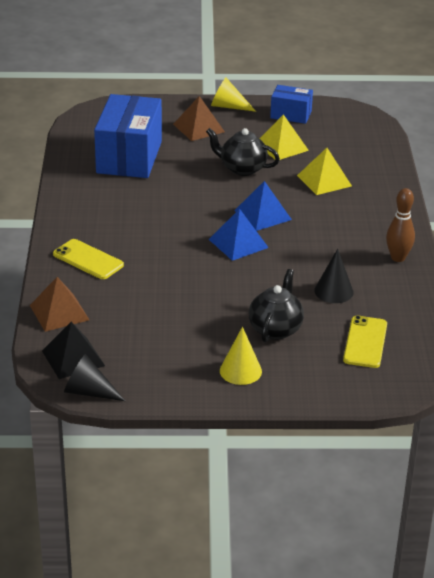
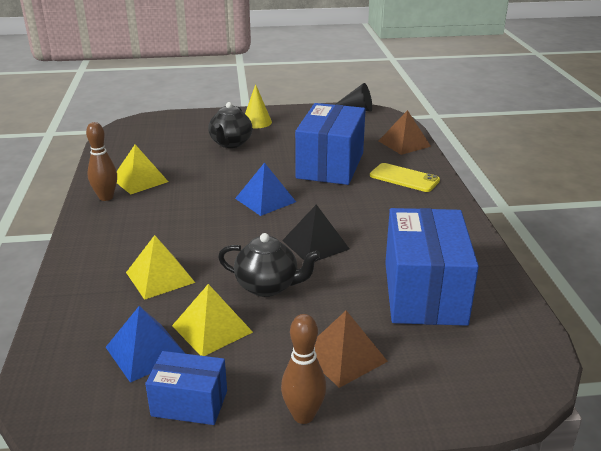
camera: 175 degrees right, 5 degrees down
black pyramid [42,322,105,379] -> black pyramid moved to [282,204,349,262]
yellow cone [211,77,256,112] -> brown bowling pin [281,314,326,424]
blue pyramid [234,181,292,231] -> blue pyramid moved to [106,306,186,383]
black cone [314,249,354,303] -> none
yellow phone [343,315,387,368] -> none
none -> yellow pyramid [117,145,168,194]
none -> blue box [295,103,366,185]

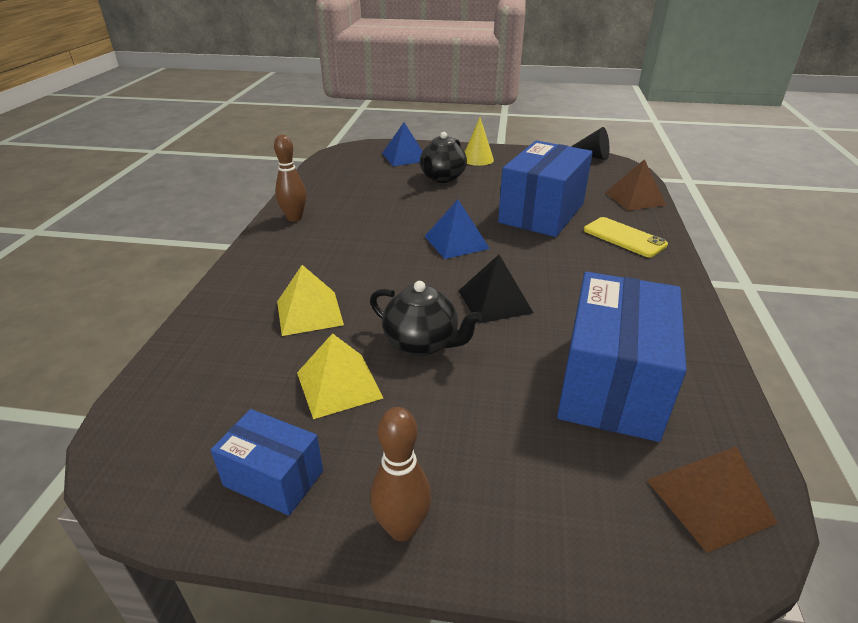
camera: 15 degrees right, 5 degrees up
blue pyramid [106,306,186,383] -> blue pyramid moved to [382,122,423,166]
yellow pyramid [117,145,168,194] -> none
brown pyramid [314,311,388,388] -> brown pyramid moved to [647,446,777,553]

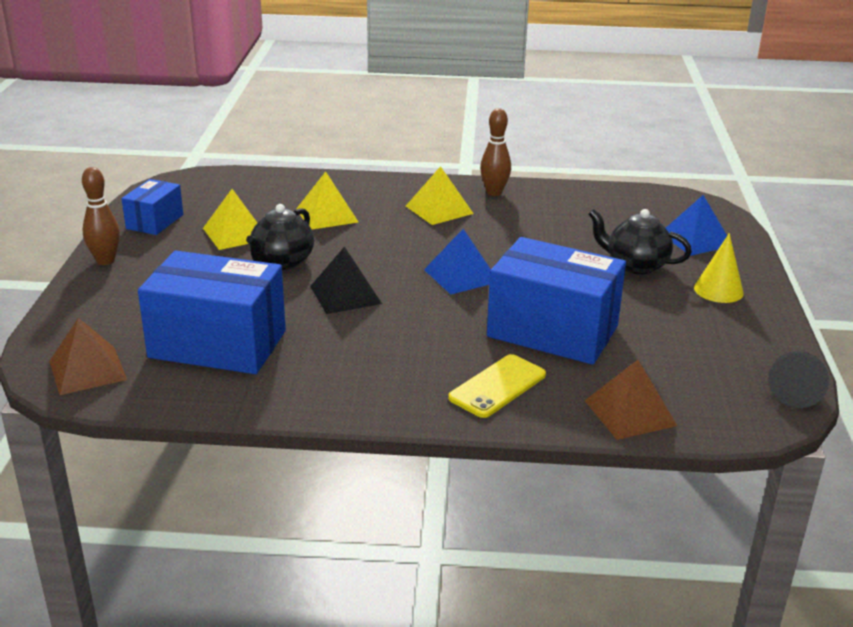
camera: 85 degrees right, 5 degrees down
none -> yellow pyramid [406,166,474,225]

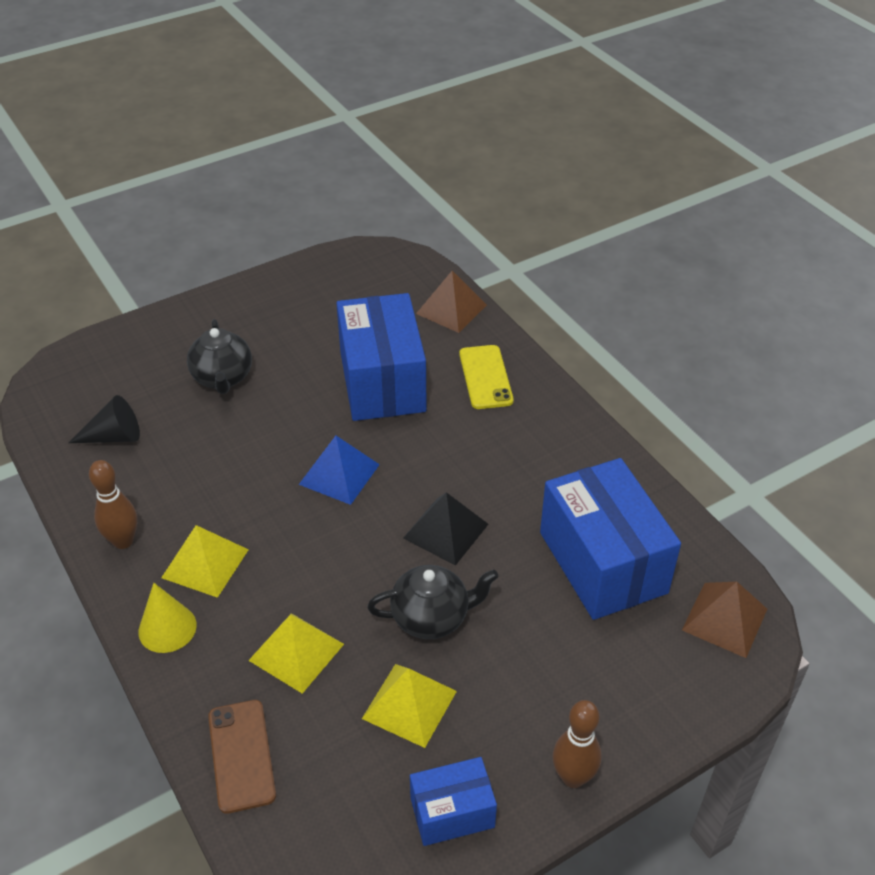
camera: 125 degrees left, 15 degrees up
yellow phone [448,354,546,418] -> yellow phone turned 75 degrees clockwise [459,345,514,409]
blue pyramid [666,195,733,256] -> none
yellow cone [694,233,744,303] -> yellow cone moved to [138,583,197,653]
black cone [768,351,829,408] -> black cone moved to [68,395,140,443]
none -> brown phone [208,700,276,814]

